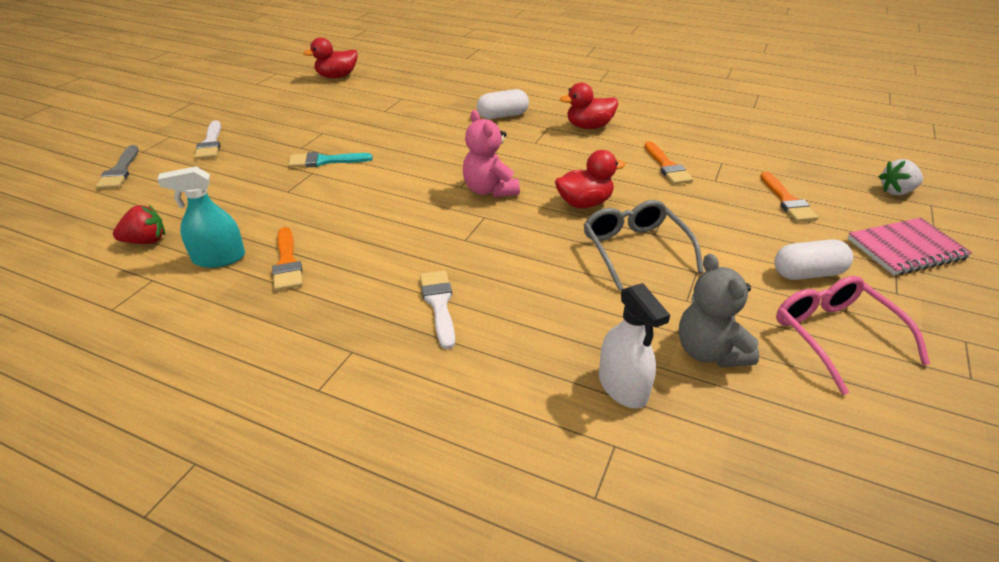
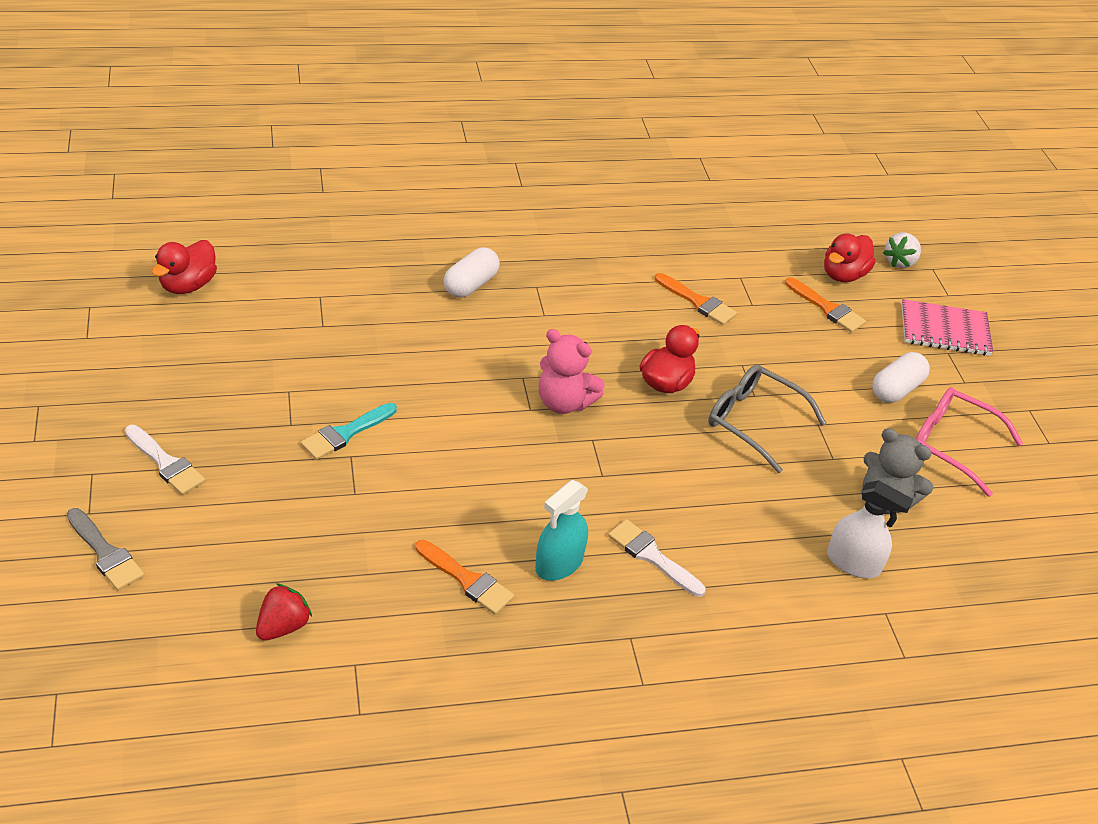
camera: 40 degrees left, 5 degrees up
turquoise spray bottle [157,166,245,268] -> turquoise spray bottle moved to [535,480,588,581]
red duck [560,83,618,129] -> red duck moved to [824,233,876,282]
pink notebook [847,218,972,275] -> pink notebook turned 60 degrees clockwise [901,299,993,356]

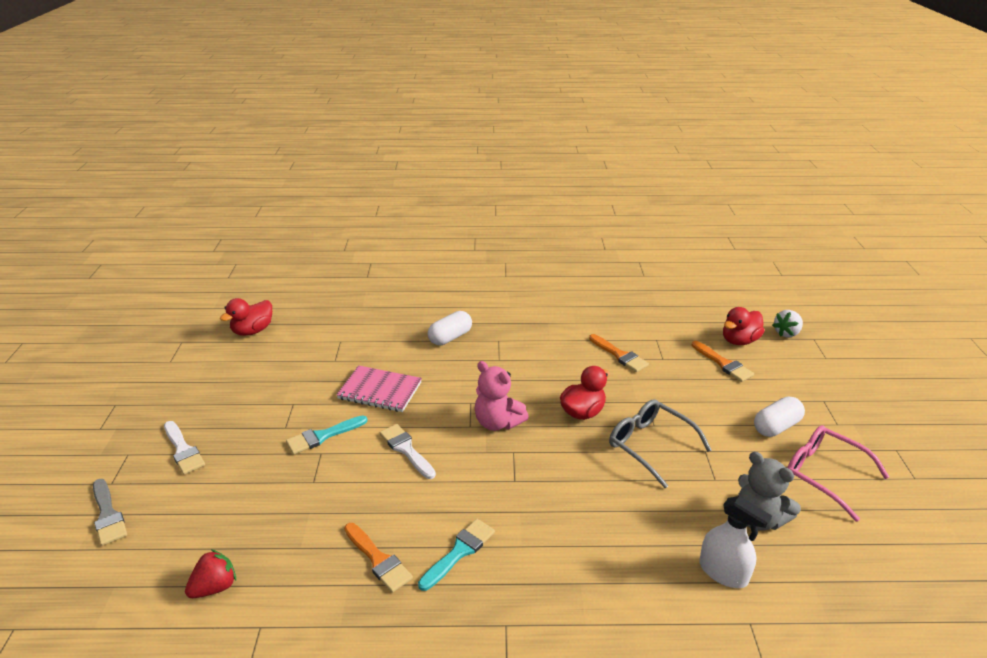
camera: 15 degrees right, 10 degrees down
turquoise spray bottle [535,480,588,581] -> turquoise brush [418,519,495,591]
white brush [608,519,705,597] -> white brush moved to [380,424,436,479]
pink notebook [901,299,993,356] -> pink notebook moved to [336,365,422,412]

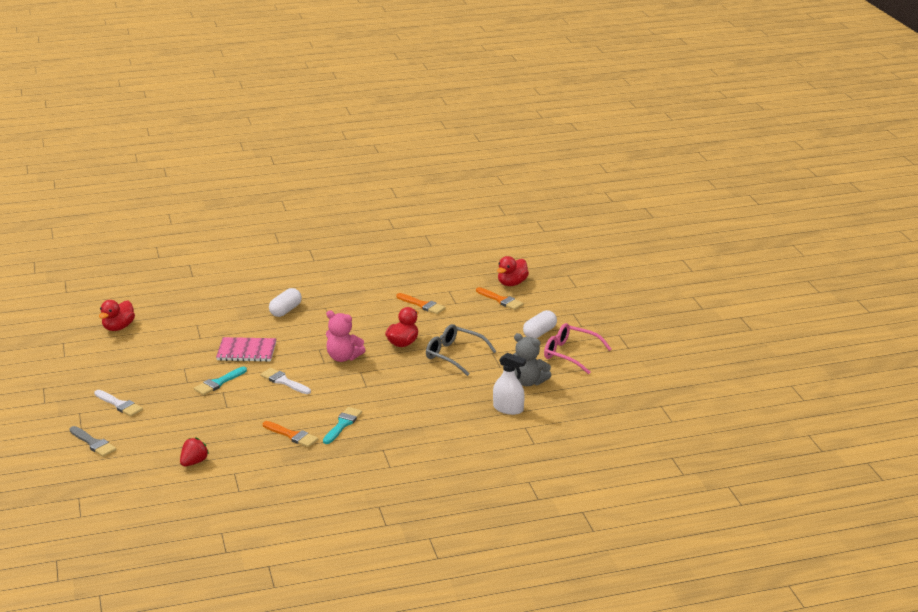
camera: 15 degrees left, 5 degrees down
white strawberry [772,310,803,337] -> none

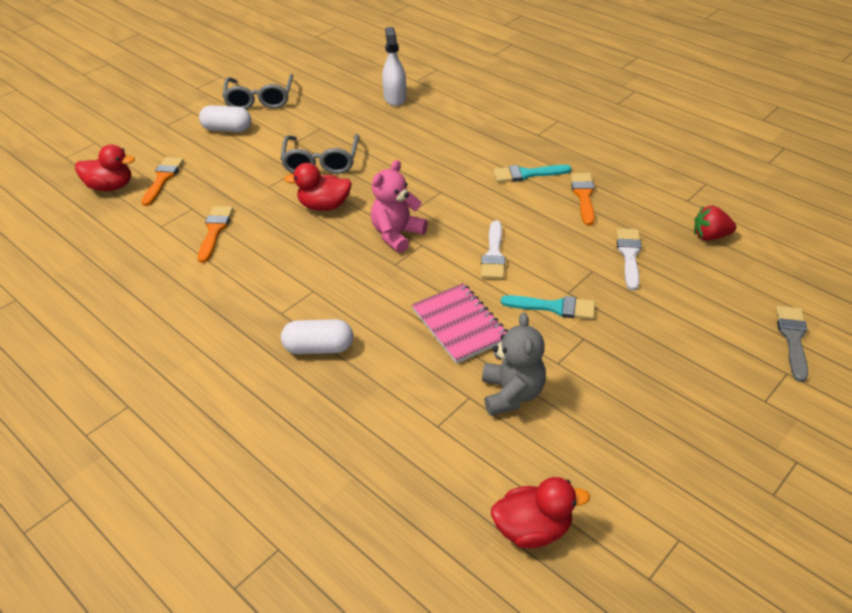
camera: 120 degrees left, 15 degrees up
white brush [94,390,143,416] -> white brush moved to [617,228,642,290]
pink teddy bear [326,310,366,362] -> pink teddy bear turned 135 degrees counterclockwise [371,160,428,253]
grey teddy bear [513,333,552,386] -> grey teddy bear moved to [482,312,546,416]
pink glasses [544,323,611,374] -> grey glasses [222,74,293,109]

